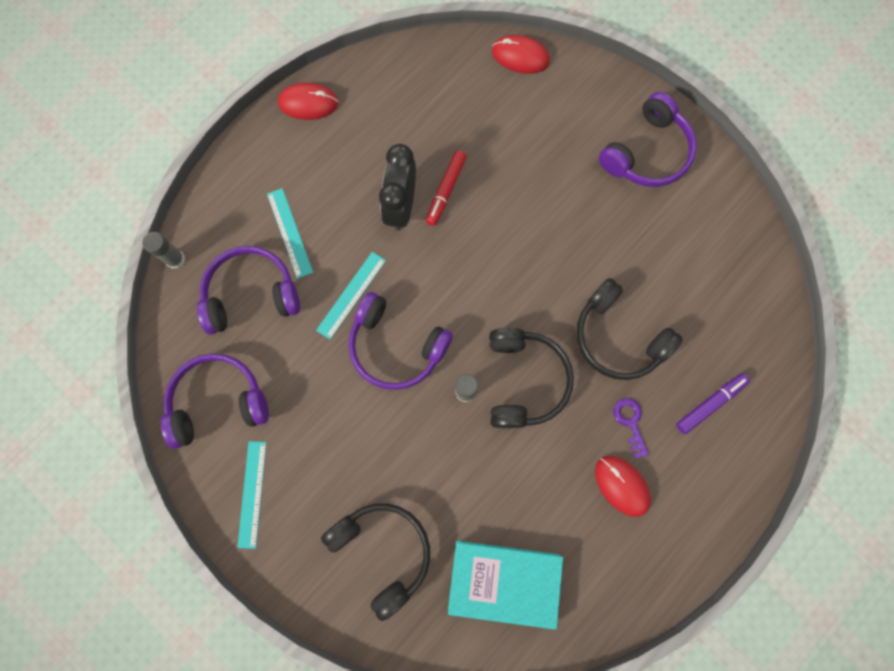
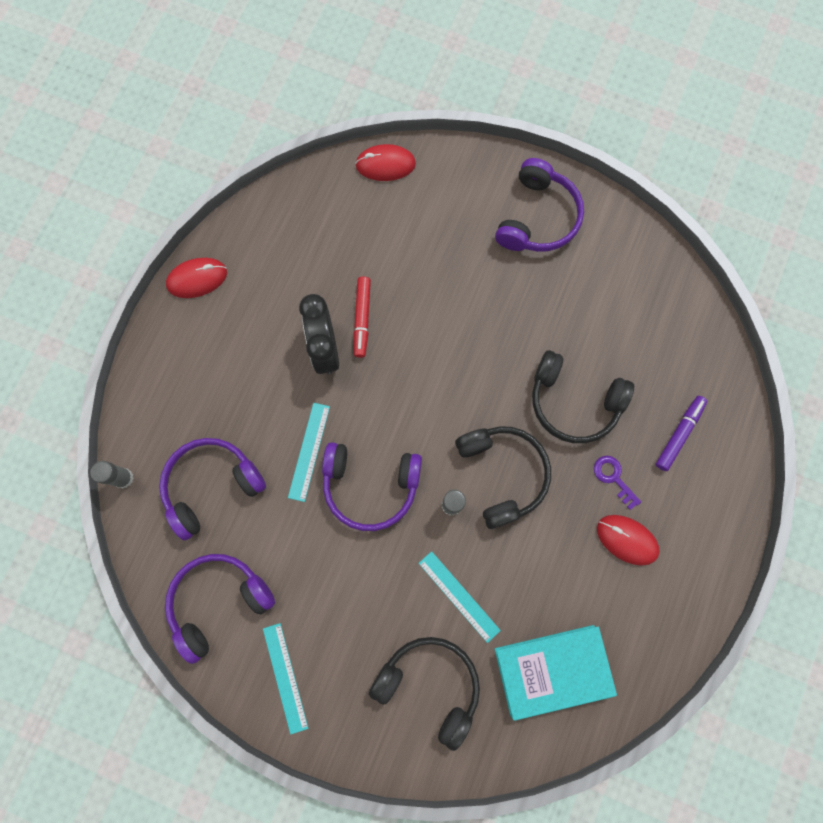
camera: 20 degrees left, 0 degrees up
turquoise ruler [267,188,313,279] -> turquoise ruler moved to [419,551,501,643]

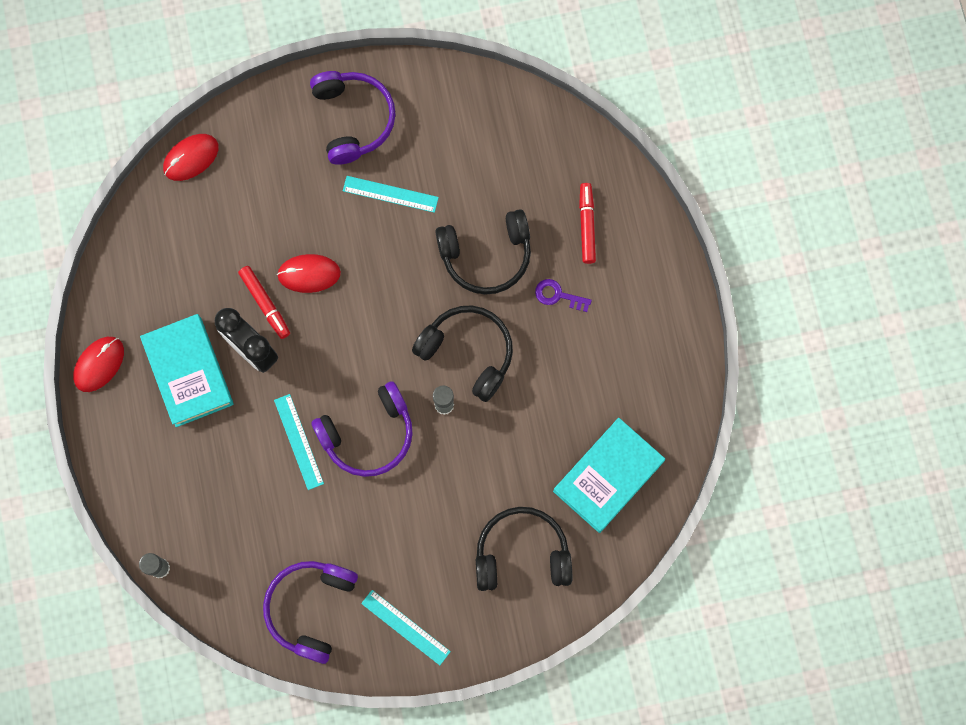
camera: 35 degrees left, 0 degrees up
purple headphones [159,438,266,540] -> none
turquoise ruler [419,551,501,643] -> turquoise ruler moved to [343,176,439,213]
red mouse [597,515,660,566] -> red mouse moved to [277,254,341,293]
purple marker [656,396,707,471] -> red marker [579,183,596,264]
none -> turquoise book [140,314,234,427]

